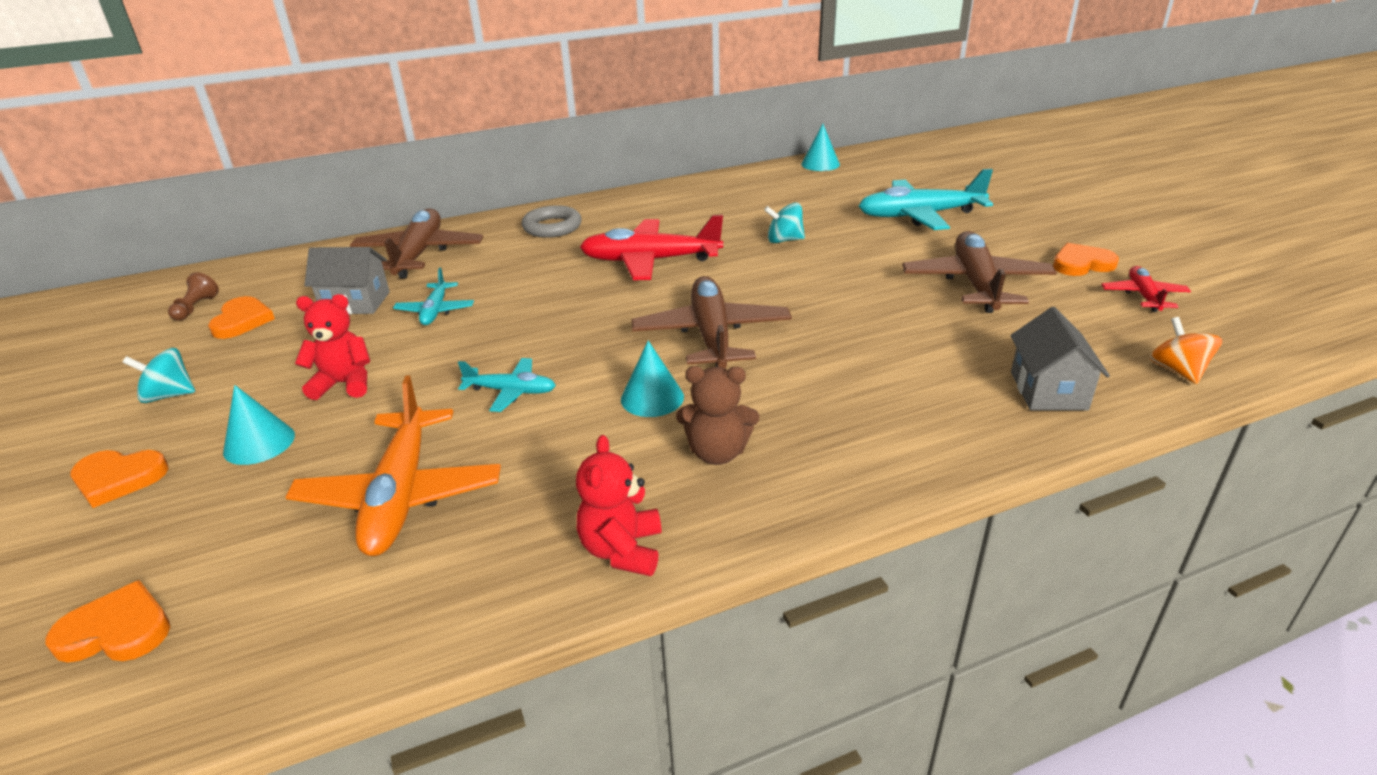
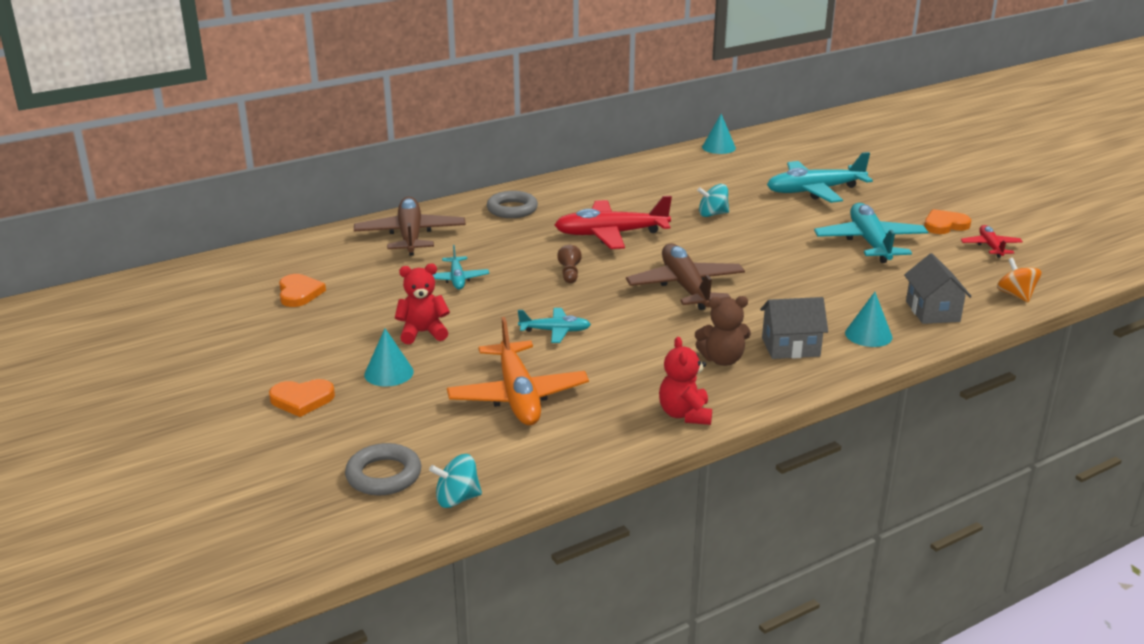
camera: 10 degrees left, 5 degrees down
orange heart [46,580,170,663] -> grey ring [345,443,421,495]
turquoise spinning top [122,348,195,403] -> turquoise spinning top moved to [429,454,482,508]
brown pawn [168,272,219,321] -> brown pawn moved to [558,245,582,283]
grey house [304,247,390,315] -> grey house moved to [760,297,828,359]
turquoise cone [621,340,684,417] -> turquoise cone moved to [845,292,893,347]
brown plane [902,231,1057,313] -> turquoise plane [814,203,928,263]

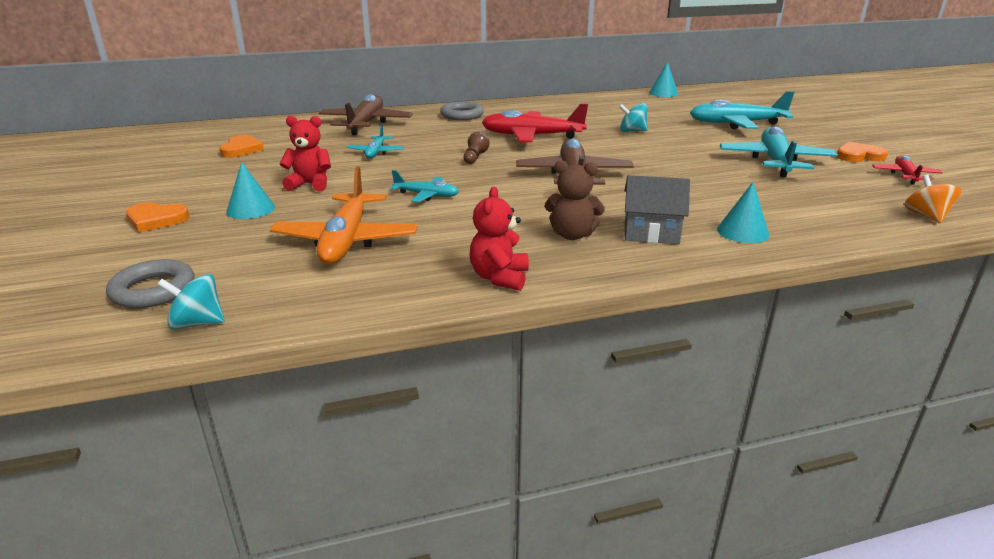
camera: 15 degrees right, 0 degrees up
grey house [904,253,972,324] -> none

